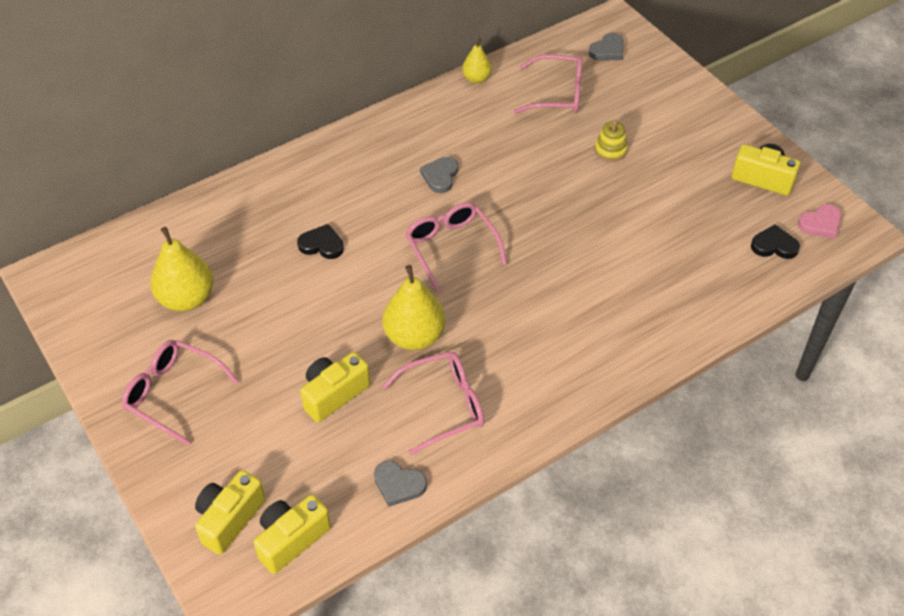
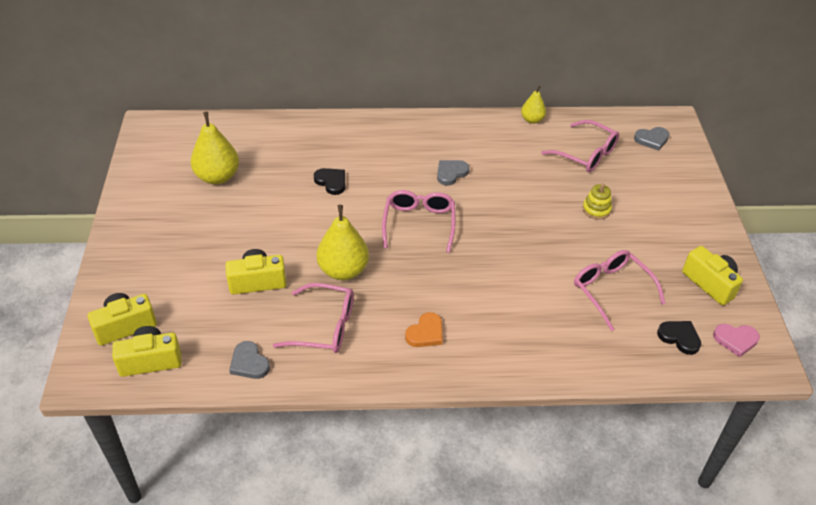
camera: 30 degrees right, 5 degrees down
pink glasses [121,340,239,445] -> pink glasses moved to [574,250,666,331]
none -> orange heart [405,312,443,347]

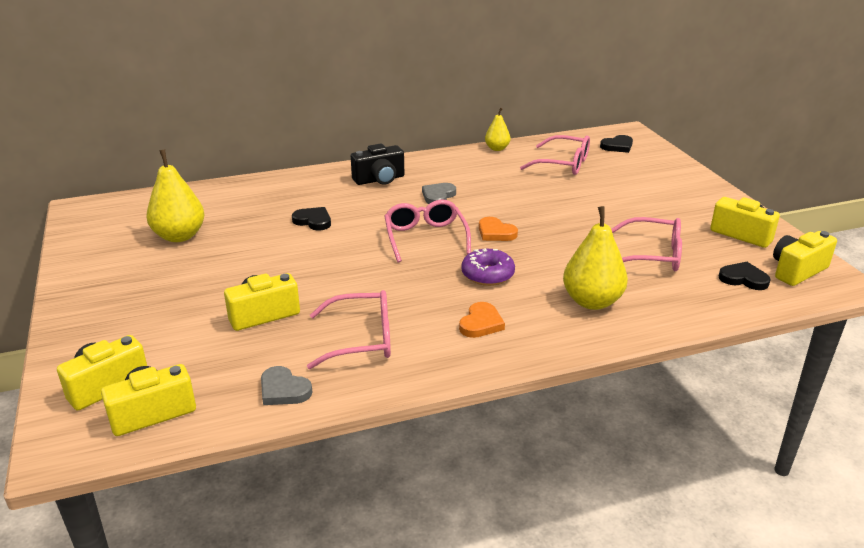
camera: 15 degrees left, 15 degrees down
yellow pear [317,205,369,280] -> yellow pear moved to [563,206,628,310]
pink glasses [574,250,666,331] -> pink glasses turned 150 degrees clockwise [611,217,682,271]
yellow stacking toy [582,183,612,220] -> none
grey heart [634,127,670,151] -> black heart [600,135,633,153]
pink heart [713,324,760,357] -> yellow camera [773,231,837,286]
none -> black camera [351,144,404,185]
none -> purple donut [461,249,515,286]
none -> orange heart [479,217,518,241]

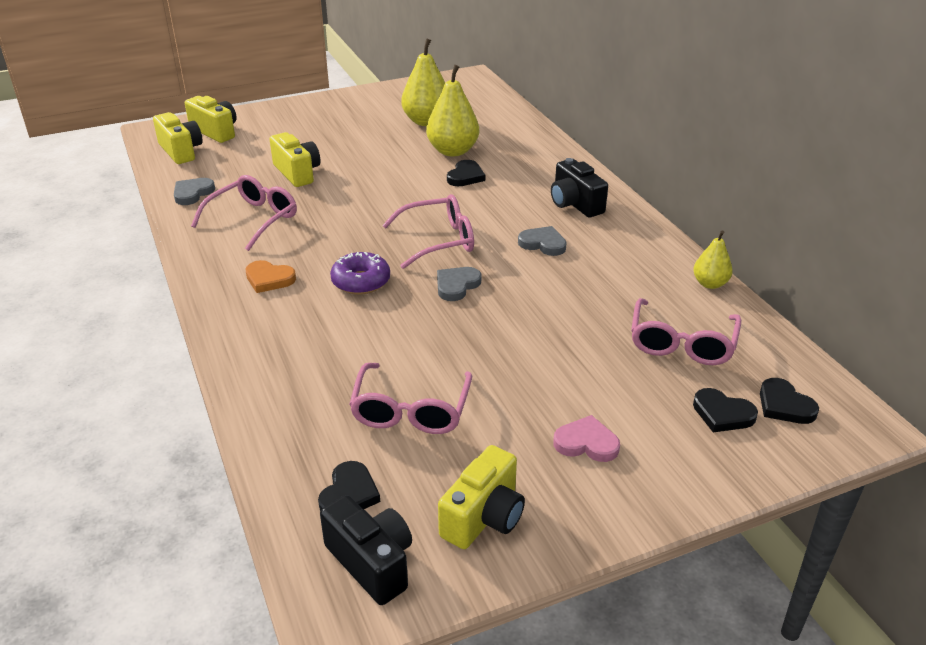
camera: 85 degrees right, 5 degrees up
pink glasses [307,290,391,369] -> pink glasses turned 135 degrees counterclockwise [191,175,297,251]
orange heart [479,217,518,241] -> grey heart [437,267,481,301]
yellow pear [563,206,628,310] -> yellow pear moved to [426,65,479,157]
yellow camera [773,231,837,286] -> black camera [320,495,412,605]
none -> pink heart [553,415,620,462]
none -> black heart [693,388,758,432]

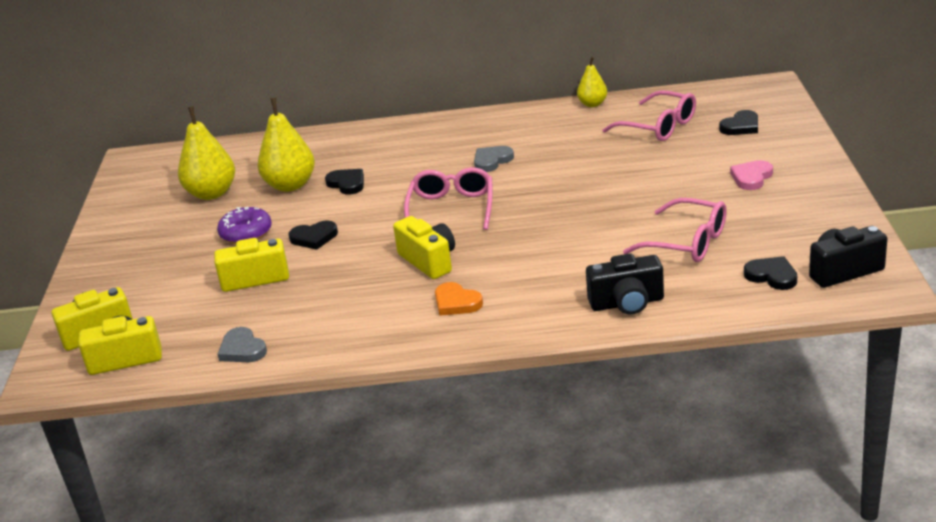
camera: 65 degrees left, 5 degrees down
pink glasses [191,175,297,251] -> none
orange heart [245,260,296,293] -> orange heart turned 90 degrees clockwise [435,282,483,316]
purple donut [330,252,390,295] -> purple donut moved to [217,207,272,244]
grey heart [437,267,481,301] -> none
yellow camera [438,445,525,549] -> yellow camera moved to [393,216,455,279]
black camera [551,158,608,217] -> black camera moved to [586,254,664,315]
black heart [760,378,819,424] -> black heart moved to [288,220,338,250]

